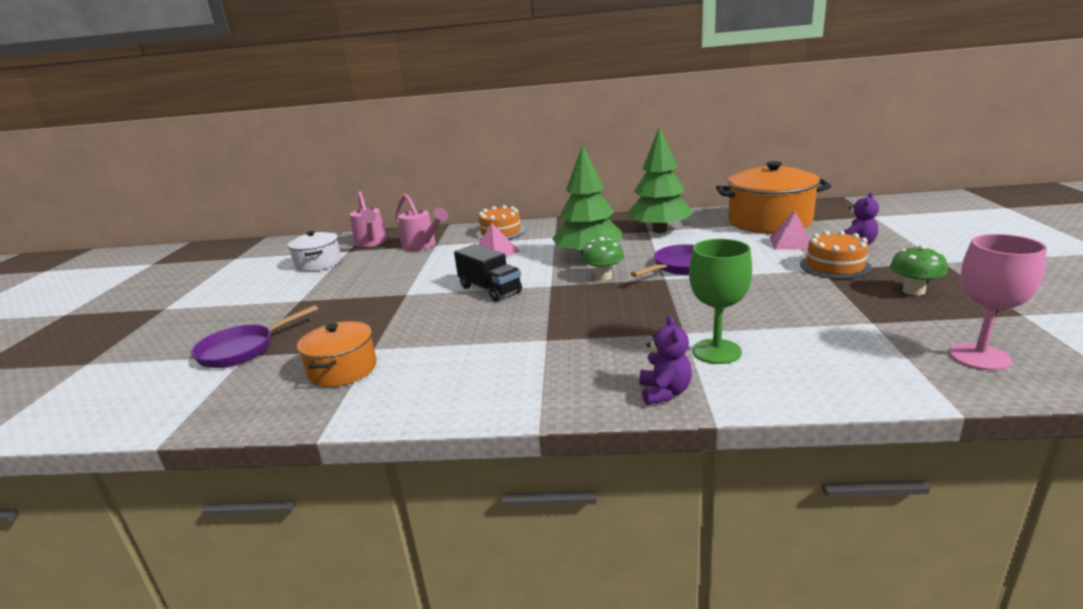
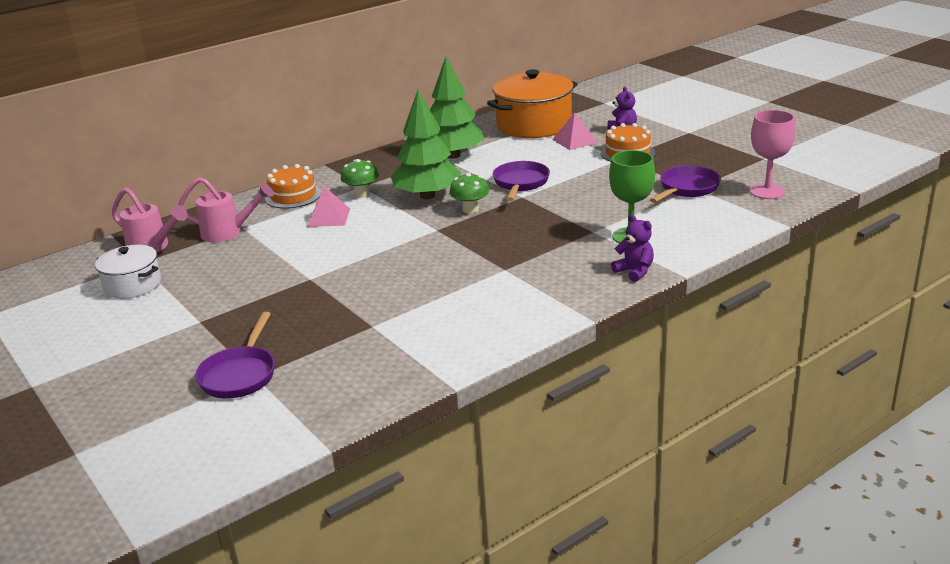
camera: 40 degrees left, 5 degrees up
orange pot [297,321,377,387] -> none
black truck [454,244,522,302] -> none
green mushroom [890,245,948,296] -> green mushroom moved to [341,159,379,198]
none -> purple pan [650,165,721,203]

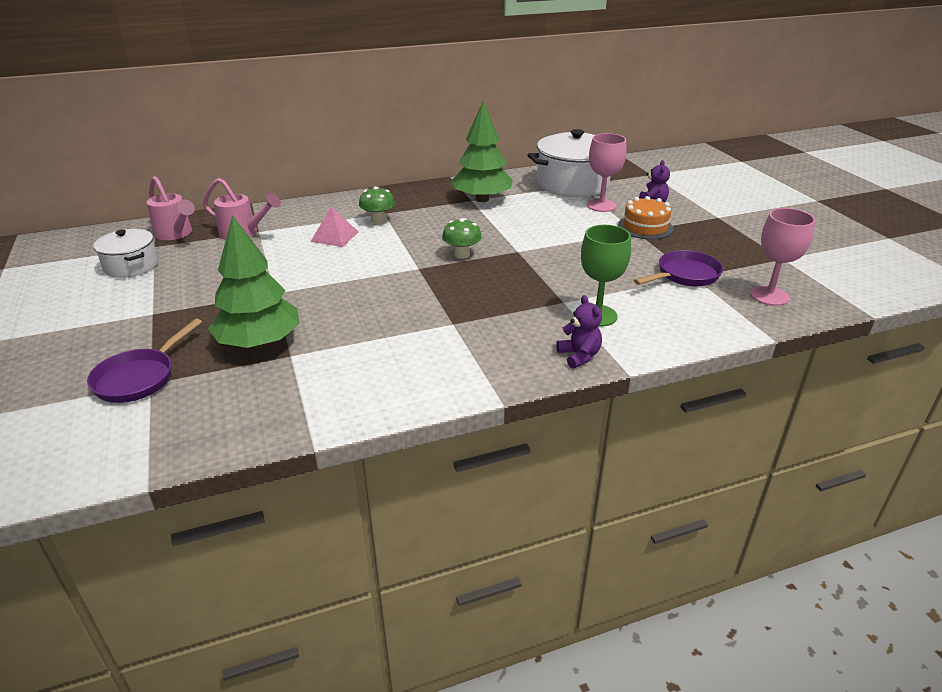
camera: 15 degrees right, 5 degrees up
orange cake [265,164,321,208] -> none
green tree [391,90,461,199] -> green tree moved to [208,215,300,349]
orange pot [487,69,578,138] -> white pot [528,129,610,197]
purple pan [493,161,550,201] -> none
pink pyramid [552,112,598,150] -> pink goblet [587,133,627,212]

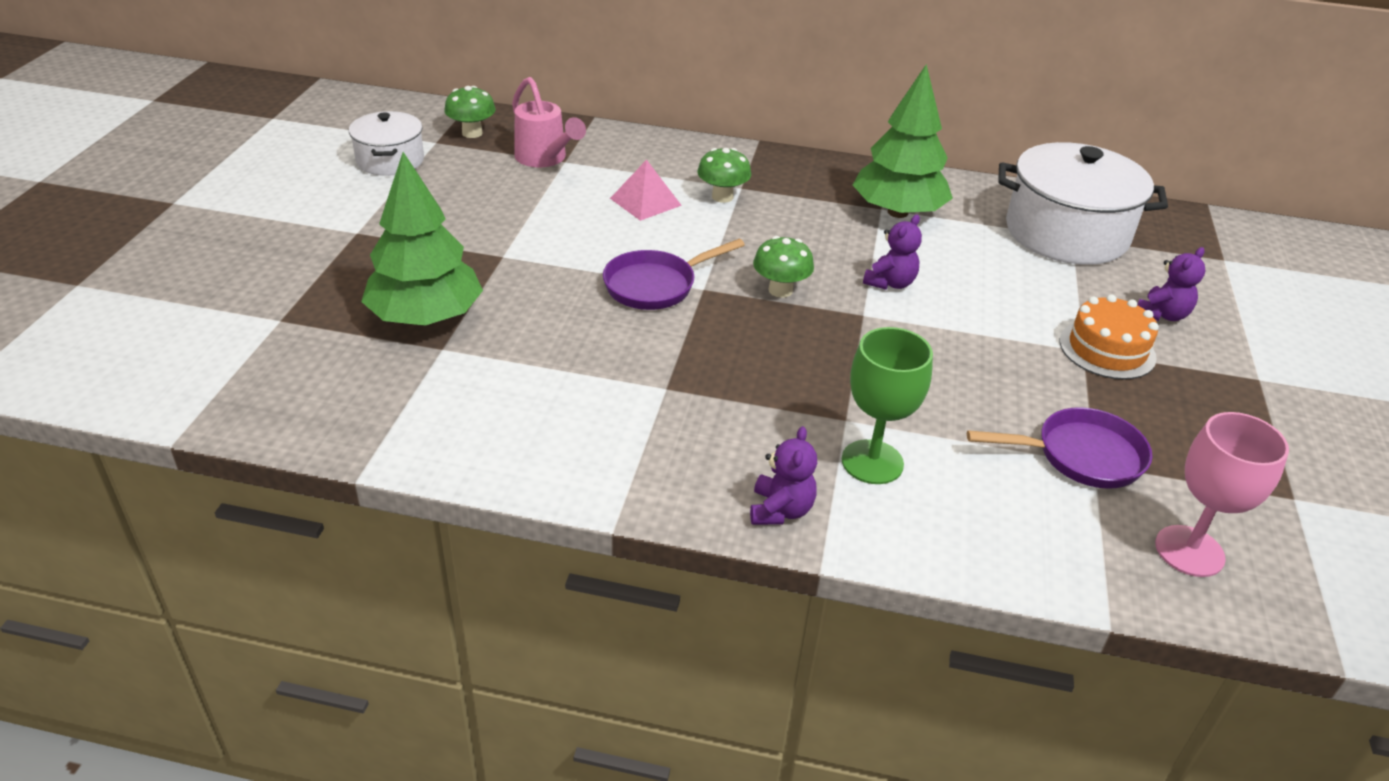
camera: 30 degrees right, 5 degrees up
purple pan [87,319,202,403] -> purple pan moved to [603,239,745,310]
pink watering can [147,176,195,240] -> green mushroom [444,86,496,138]
pink goblet [587,133,627,212] -> none
none -> purple teddy bear [863,214,922,290]

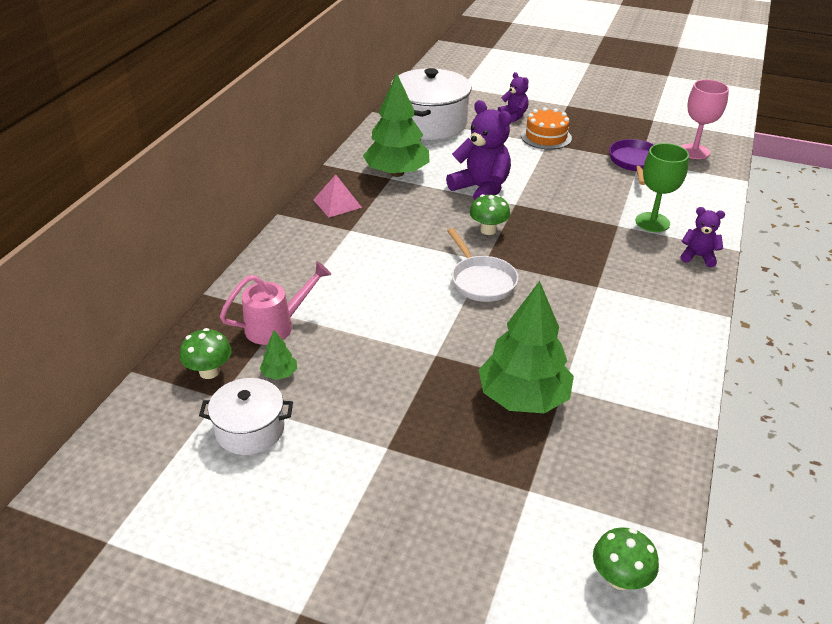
camera: 80 degrees left, 0 degrees up
purple pan [603,239,745,310] -> white pan [447,228,518,302]
pink pyramid [610,160,682,221] -> pink pyramid moved to [313,175,362,217]
green mushroom [697,148,751,203] -> green mushroom moved to [593,527,659,590]
purple teddy bear [863,214,922,290] -> purple teddy bear [446,100,512,200], size x1.82
none -> green tree [259,330,297,380]

